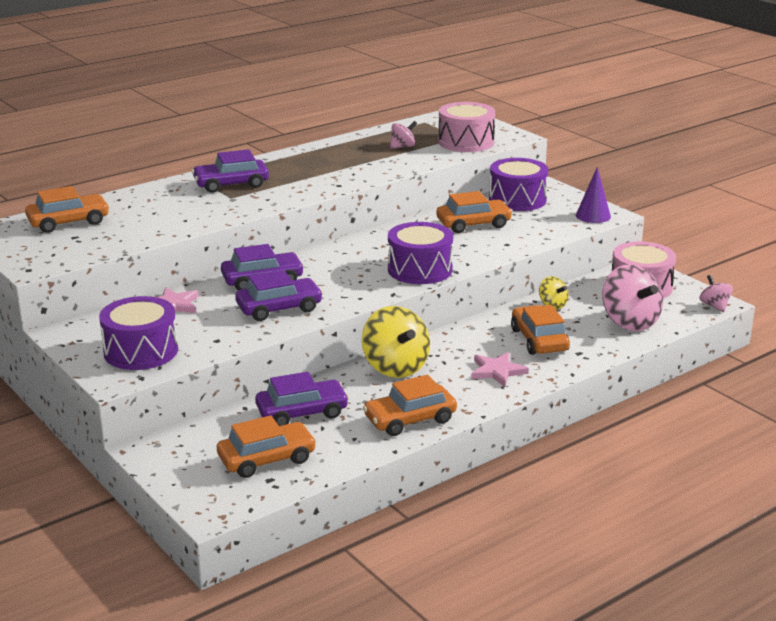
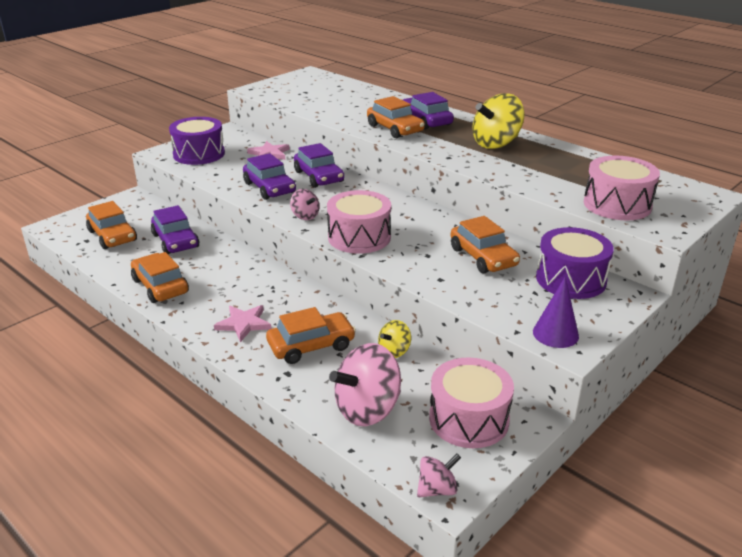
camera: 80 degrees right, 5 degrees up
orange car [25,186,110,233] -> orange car moved to [367,96,425,138]
yellow spinning top [362,306,430,378] -> yellow spinning top moved to [472,93,525,149]
purple drum [388,222,453,284] -> pink drum [327,190,391,254]
pink spinning top [390,121,417,149] -> pink spinning top moved to [290,189,320,220]

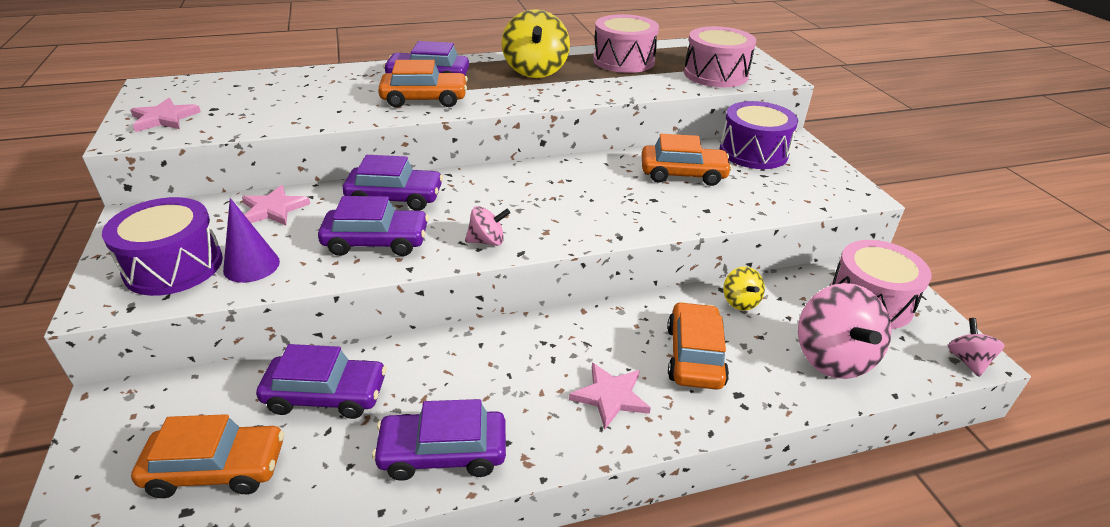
camera: 60 degrees left, 5 degrees up
orange car [131,252,189,303] -> purple car [372,399,506,481]
pink drum [327,190,391,254] -> pink drum moved to [593,14,659,73]
purple cone [533,276,579,348] -> purple cone moved to [223,198,280,283]
none -> pink star [130,98,201,132]

